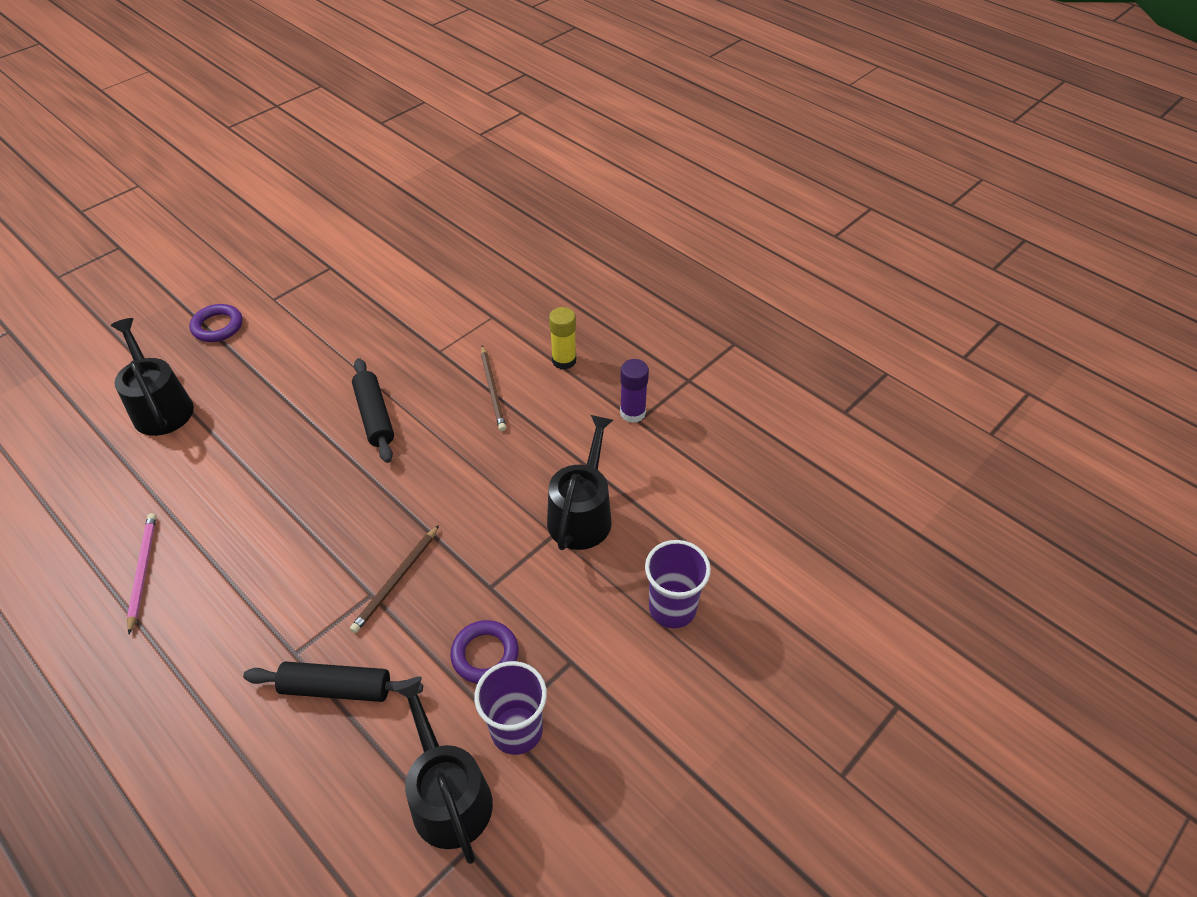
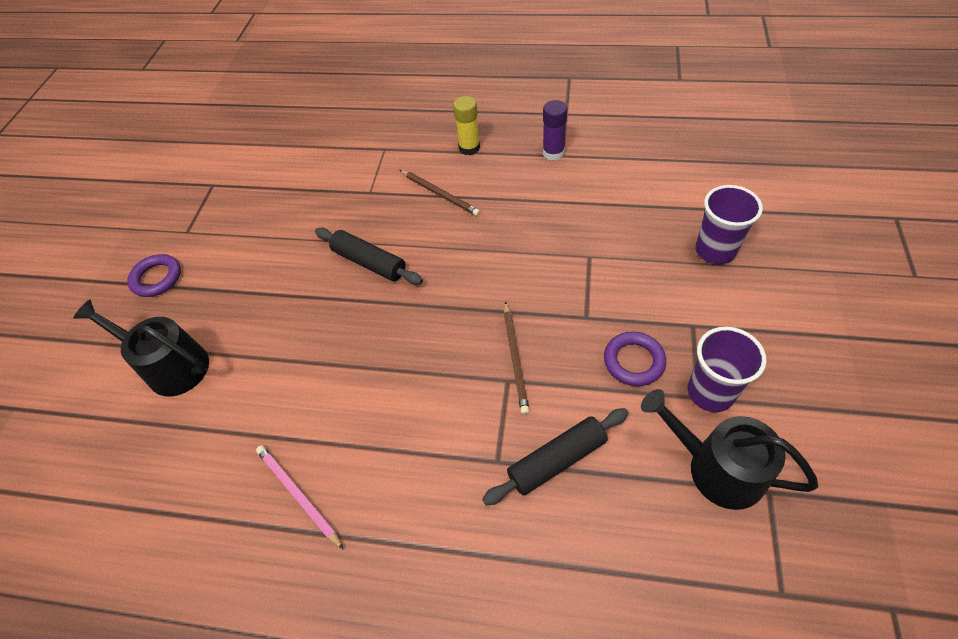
camera: 30 degrees left, 5 degrees up
black watering can [547,415,613,550] -> none

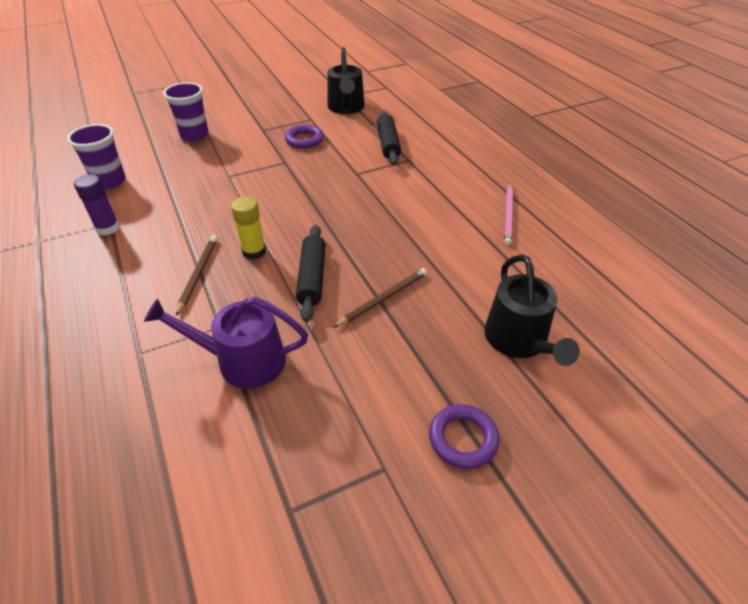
camera: 130 degrees left, 10 degrees down
yellow glue stick [453,96,480,155] -> yellow glue stick moved to [231,197,266,260]
black rolling pin [482,408,629,505] -> black rolling pin turned 60 degrees clockwise [377,111,401,165]
brown pencil [504,301,529,414] -> brown pencil moved to [333,268,427,328]
purple cup [688,327,767,412] -> purple cup moved to [67,124,126,189]
none -> purple watering can [144,297,308,389]

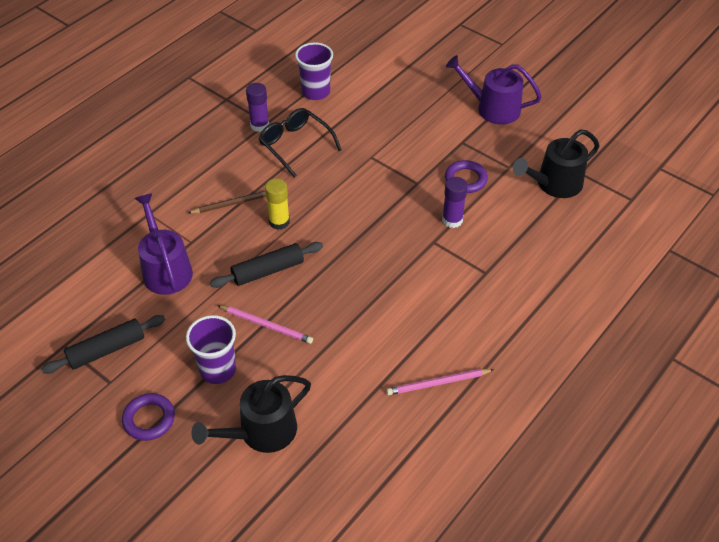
camera: 65 degrees right, 5 degrees up
purple cup [163,82,209,141] -> purple cup moved to [186,315,236,384]
brown pencil [333,268,427,328] -> pink pencil [217,305,313,344]
black rolling pin [377,111,401,165] -> black rolling pin moved to [41,315,165,374]
none -> black glasses [259,108,342,178]
none -> purple glue stick [442,177,468,228]
none -> purple watering can [446,55,542,125]

